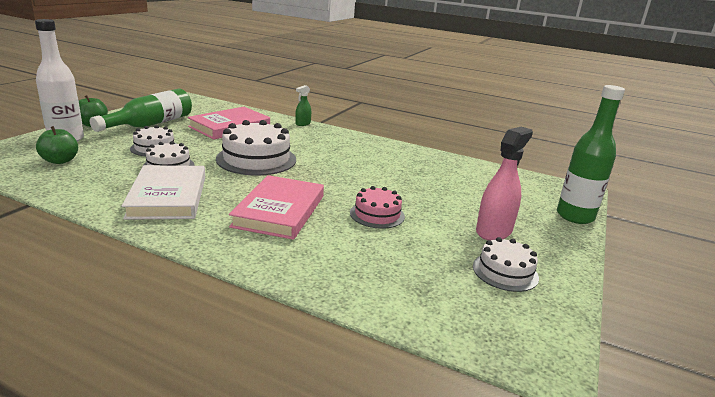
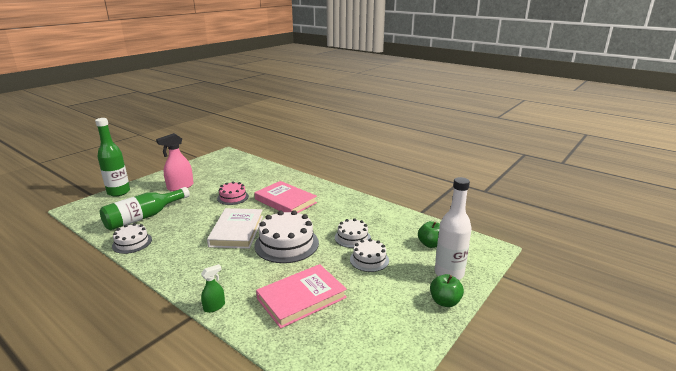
camera: 165 degrees left, 0 degrees up
green bottle [90,89,192,132] -> green bottle moved to [100,187,190,230]
white book [122,165,205,220] -> white book moved to [207,208,263,249]
pink book [229,175,324,240] -> pink book turned 75 degrees counterclockwise [254,181,317,213]
white cake [473,237,539,292] -> white cake moved to [112,223,152,254]

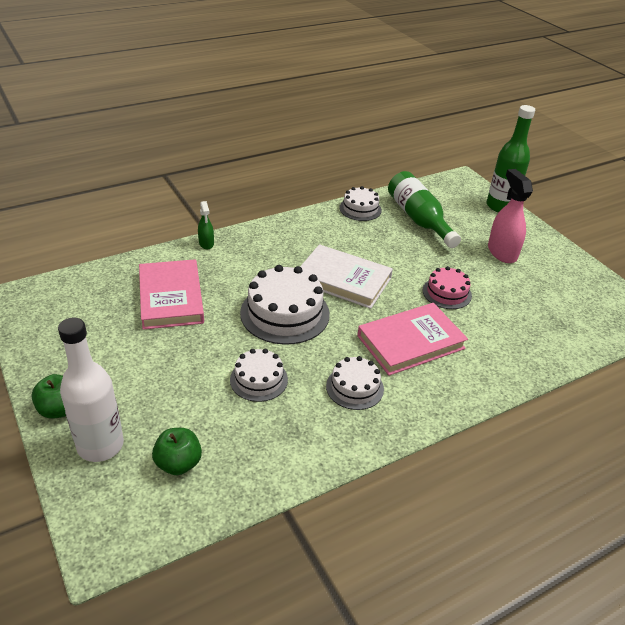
camera: 110 degrees right, 15 degrees up
white cake [350,239,389,272] -> white cake moved to [326,356,384,410]

